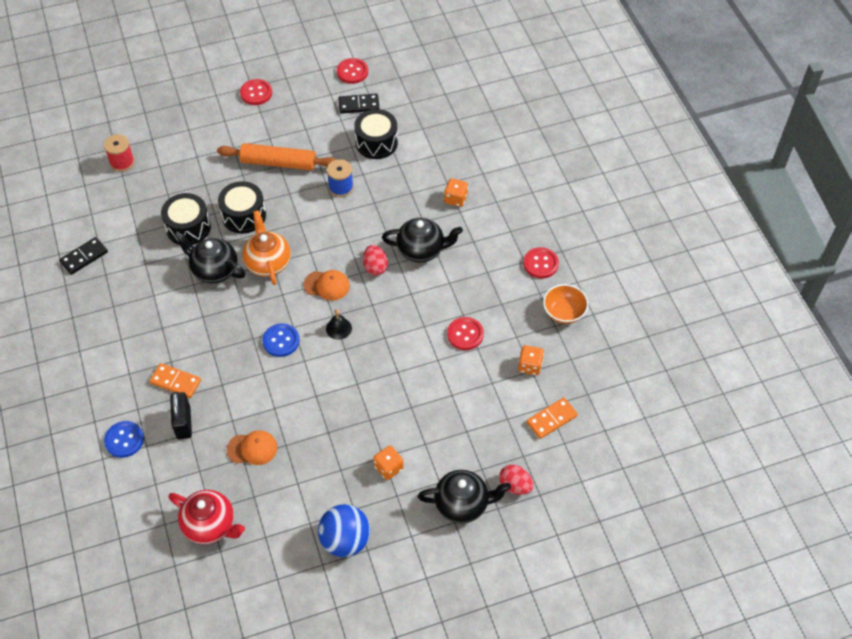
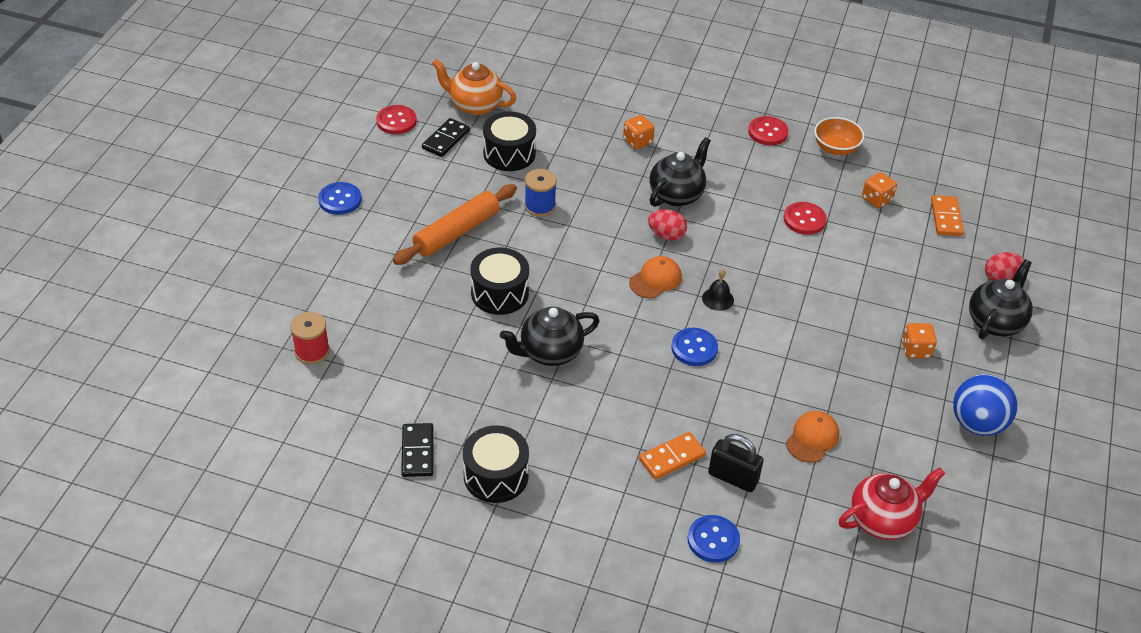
camera: 55 degrees left, 10 degrees down
black drum [161,193,211,245] -> black drum moved to [463,425,529,503]
red button [240,79,272,105] -> blue button [318,182,361,215]
orange teapot [242,210,291,285] -> orange teapot moved to [432,59,516,115]

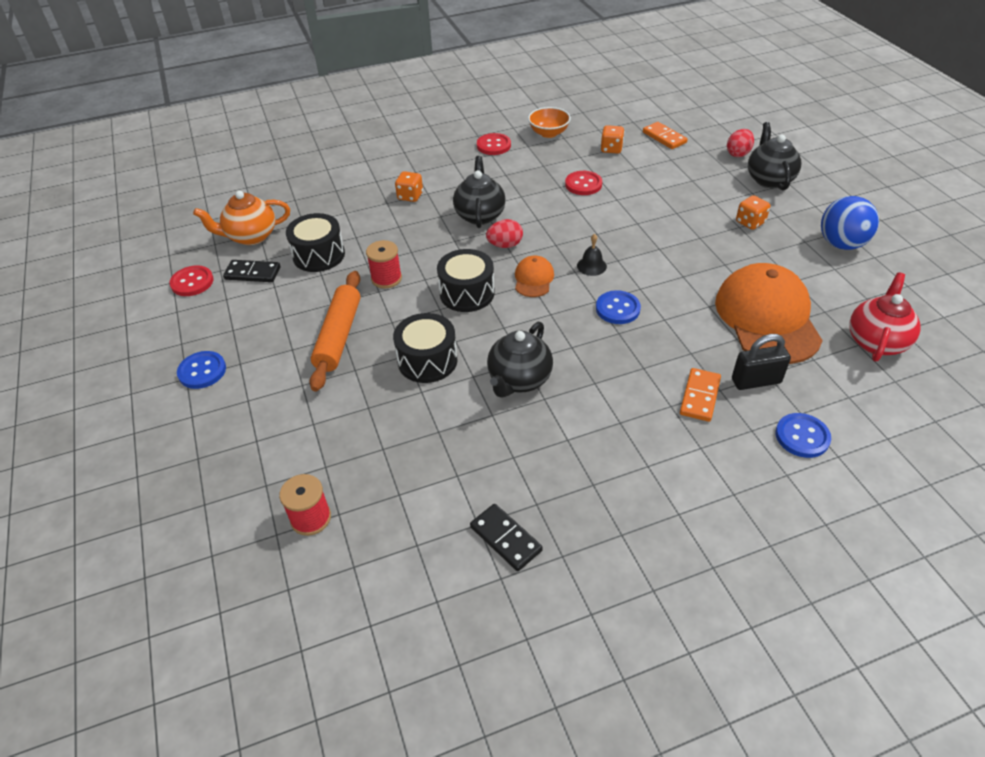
camera: 35 degrees left, 0 degrees up
black domino [422,118,470,157] -> black domino turned 75 degrees counterclockwise [223,260,280,282]
black drum [463,425,529,503] -> black drum moved to [437,249,495,312]
blue spool [525,169,557,217] -> red spool [366,240,402,289]
orange cap [786,411,839,463] -> orange cap [715,263,823,364], size x2.18

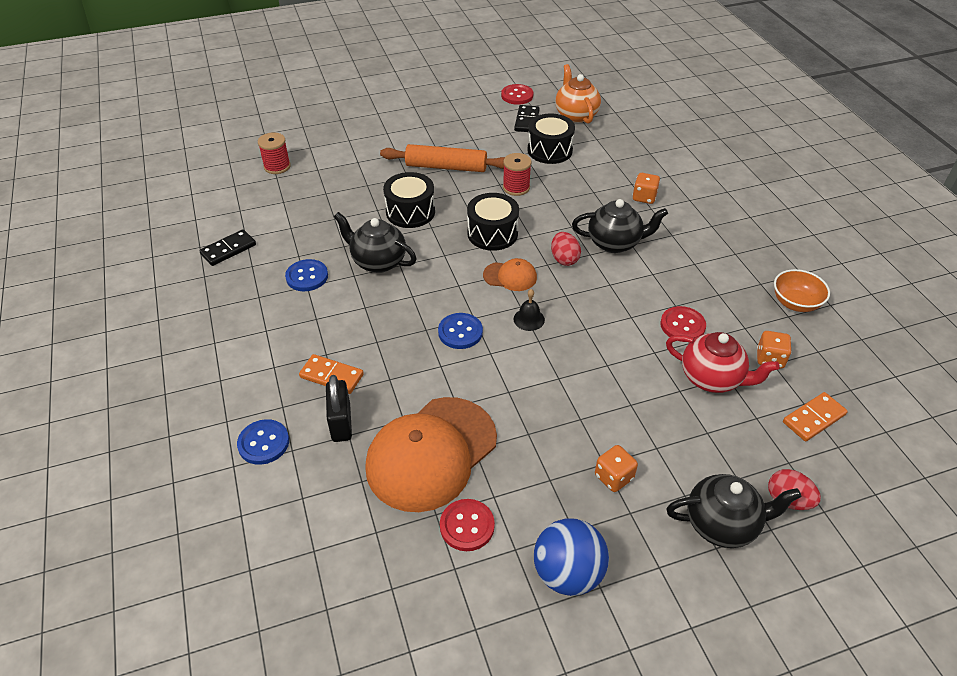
camera: 90 degrees right, 0 degrees up
blue button [177,351,226,389] -> blue button moved to [285,259,328,291]
red button [477,133,511,155] -> red button moved to [440,499,495,551]
orange cap [715,263,823,364] -> orange cap turned 135 degrees clockwise [365,397,497,512]
red teapot [849,272,920,362] -> red teapot moved to [666,332,780,393]

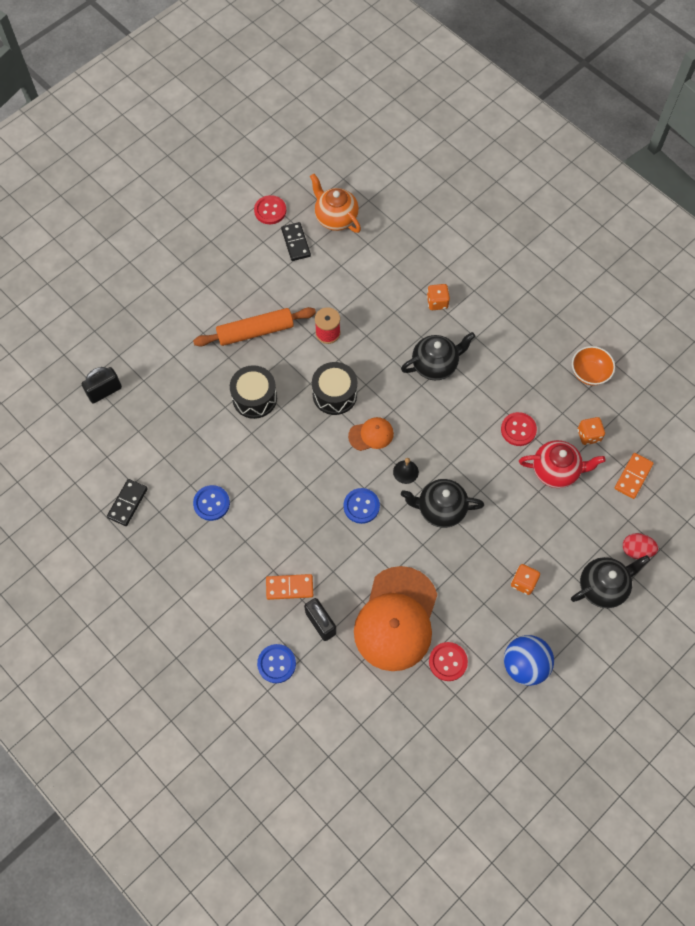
camera: 25 degrees left, 20 degrees up
red spool [258,132,291,174] -> black padlock [82,367,122,403]
black teapot [334,212,417,273] -> black teapot moved to [401,479,484,528]
black drum [528,114,575,164] -> none
red egg [551,232,581,266] -> none

